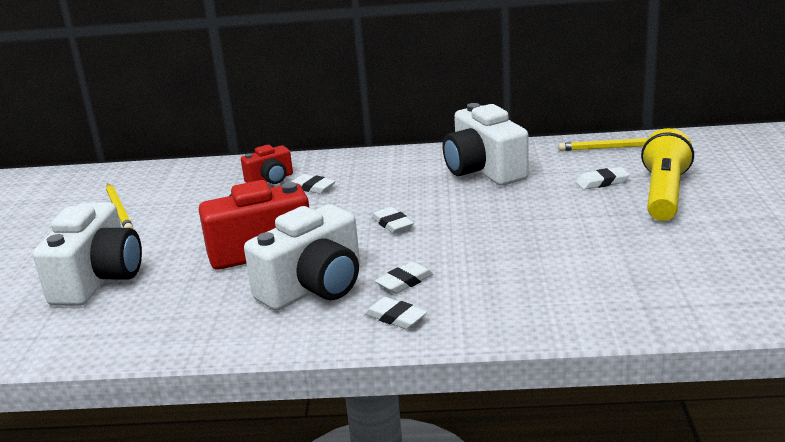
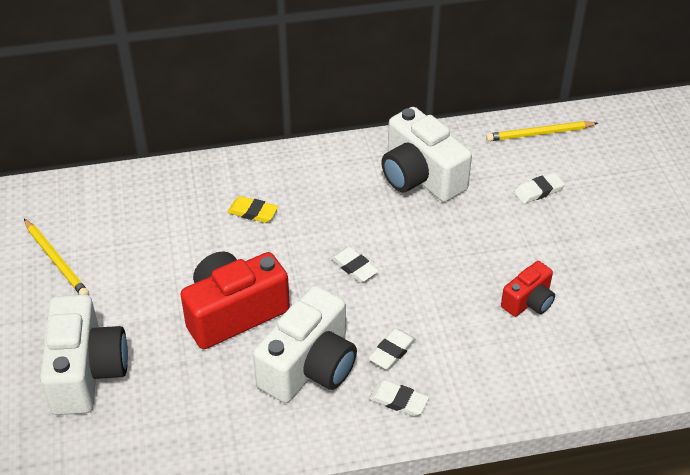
camera: 15 degrees left, 20 degrees up
red camera [241,145,293,184] -> red camera moved to [501,261,555,317]
white eraser [292,174,336,194] -> yellow eraser [227,196,278,223]
yellow flashlight [641,128,694,221] -> none

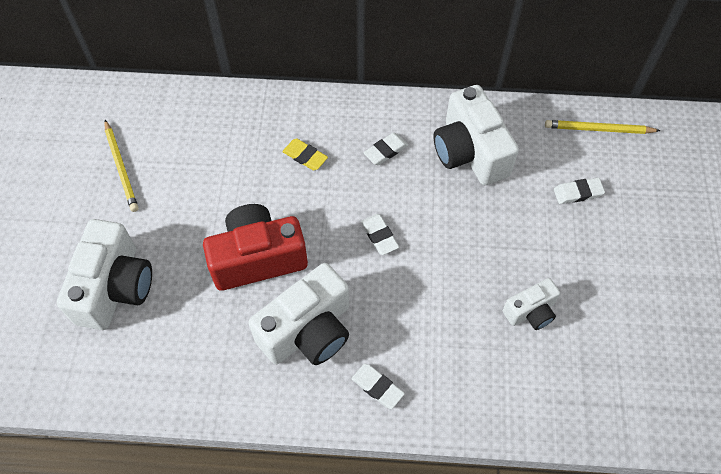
camera: 15 degrees right, 15 degrees up
white eraser [368,328,416,370] -> white eraser moved to [363,133,408,165]
red camera [501,261,555,317] -> white camera [503,278,560,330]

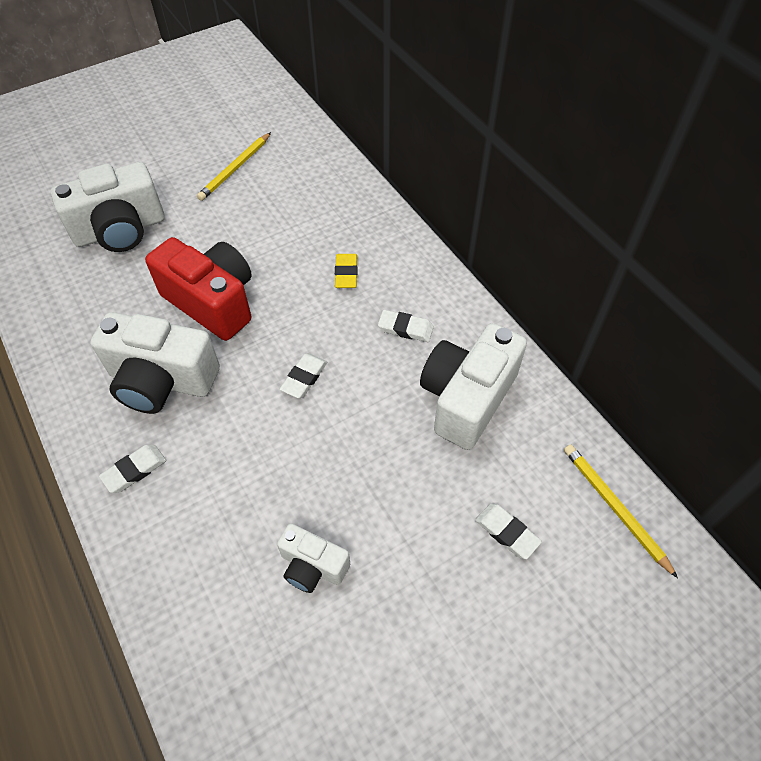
camera: 55 degrees right, 5 degrees down
white eraser [351,364,405,409] -> white eraser turned 45 degrees clockwise [99,445,167,493]

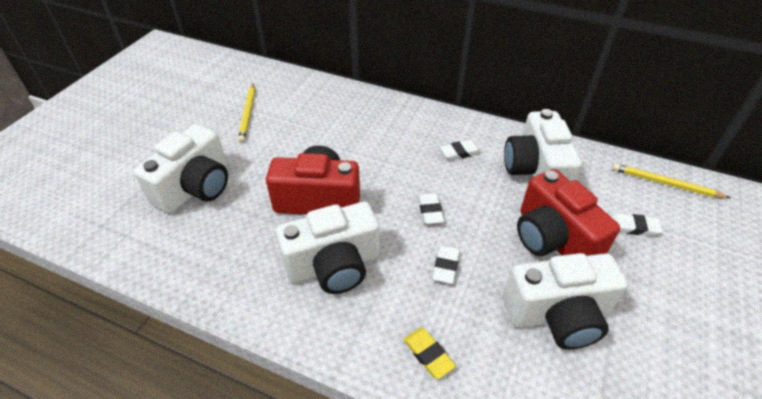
camera: 35 degrees left, 10 degrees down
white eraser [99,445,167,493] -> white eraser moved to [432,245,460,284]
white camera [277,523,350,593] -> white camera [503,253,628,350], size x1.85
yellow eraser [335,254,358,288] -> yellow eraser moved to [403,328,456,379]
none -> red camera [517,169,620,256]

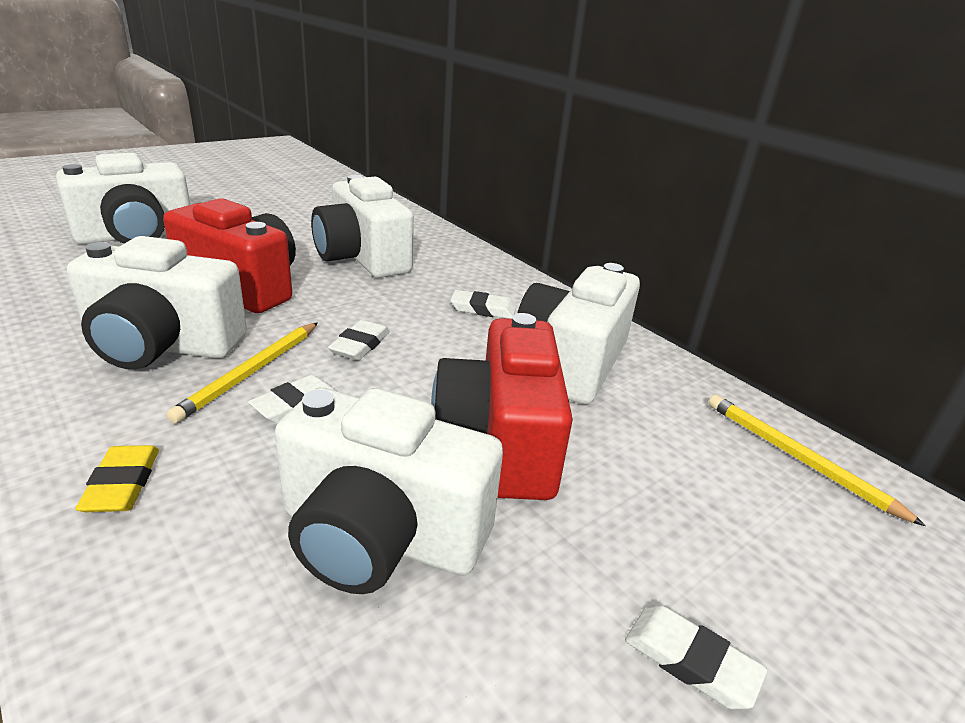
camera: 25 degrees right, 15 degrees down
yellow pencil [238,83,255,143] -> yellow pencil moved to [166,322,318,424]
white eraser [611,213,663,236] -> white eraser moved to [625,606,767,709]
none -> white camera [311,175,414,278]

